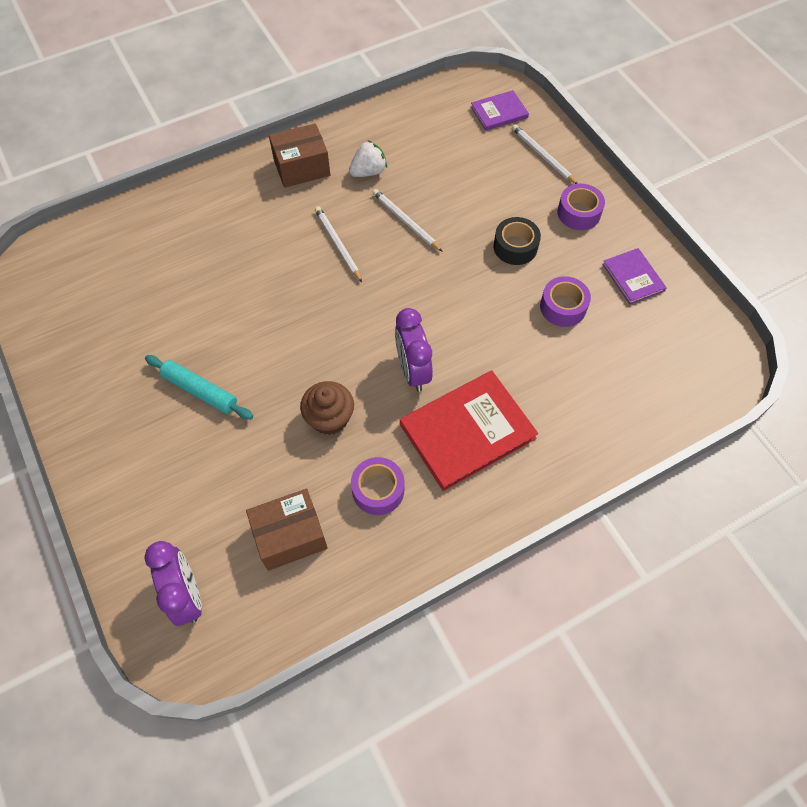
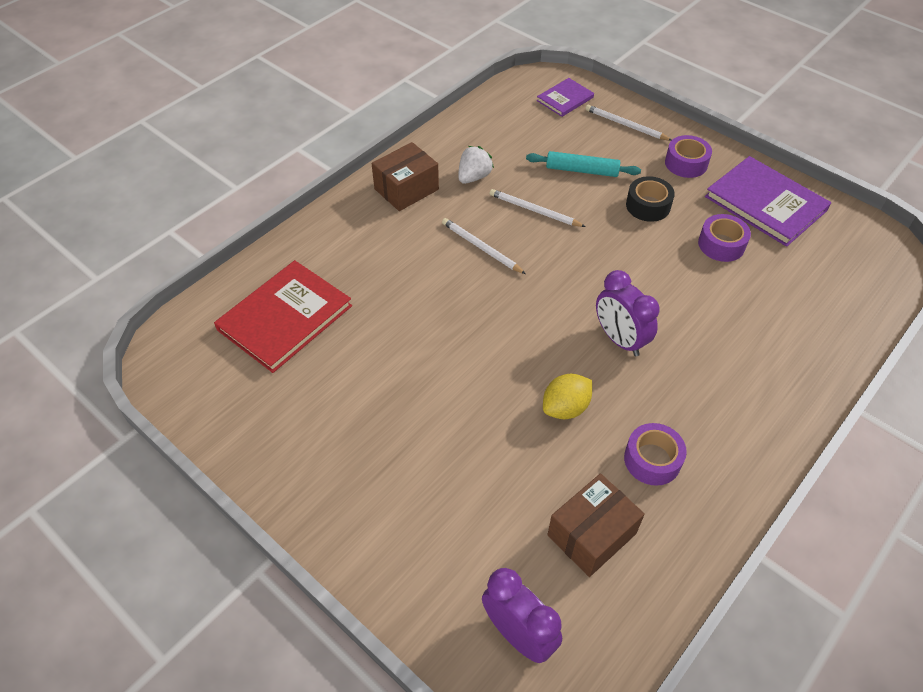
camera: 20 degrees left, 10 degrees down
turquoise rolling pin [145,355,253,420] -> turquoise rolling pin moved to [526,151,641,177]
brown cupcake [300,381,354,435] -> yellow lemon [543,374,592,419]
red book [400,371,538,491] -> red book moved to [214,260,352,373]
purple book [602,248,667,305] -> purple book [705,156,831,247], size x1.84

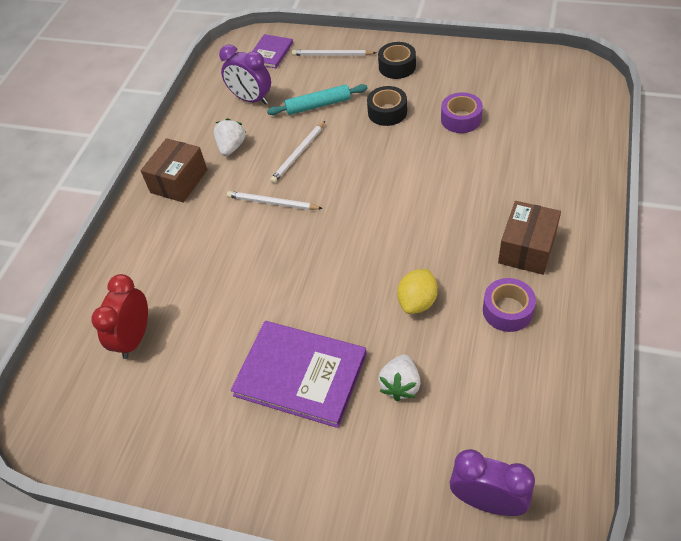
camera: 20 degrees left, 0 degrees up
red book [214,260,352,373] -> red clock [92,274,148,359]
white pencil [489,189,586,227] -> white pencil turned 60 degrees counterclockwise [270,121,325,183]
brown box [547,473,645,577] -> brown box moved to [498,201,561,275]
purple clock [596,270,659,356] -> purple clock moved to [219,44,271,105]
purple tape [665,135,712,178] -> black tape [378,42,416,79]
purple book [705,156,831,247] -> purple book moved to [231,321,367,428]
none -> white strawberry [378,354,420,401]

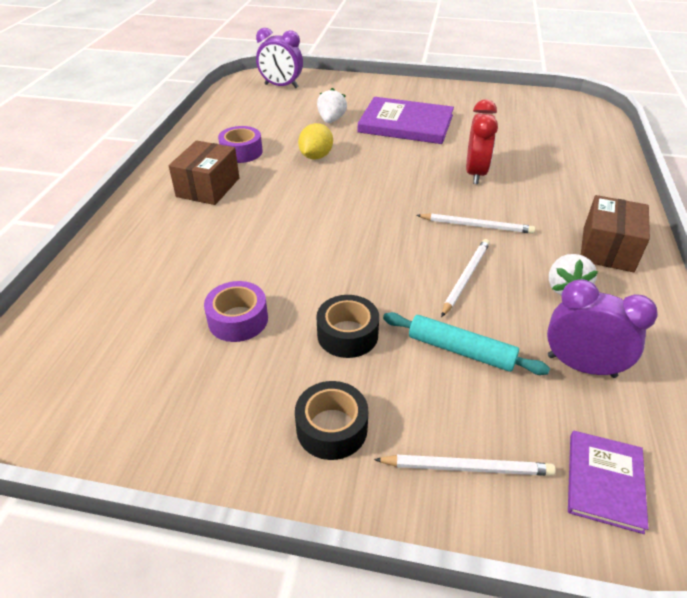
camera: 170 degrees right, 10 degrees down
red clock [92,274,148,359] -> red clock moved to [466,99,498,184]
turquoise rolling pin [267,84,368,115] -> turquoise rolling pin turned 45 degrees clockwise [383,312,550,375]

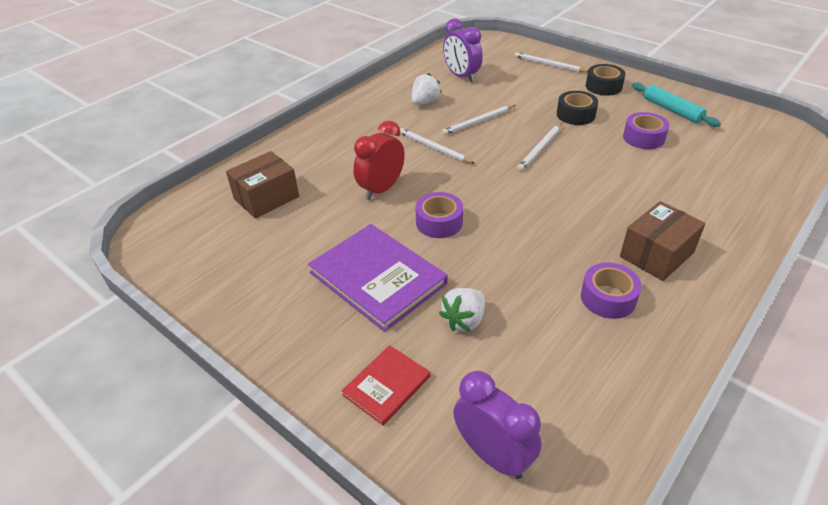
camera: 150 degrees left, 0 degrees up
yellow lemon [298,123,333,160] -> none
turquoise rolling pin [383,312,550,375] -> turquoise rolling pin moved to [632,82,721,127]
purple book [568,431,649,534] -> none
brown box [581,195,650,272] -> brown box moved to [226,151,299,219]
none -> red book [342,345,430,426]
none -> purple tape [415,192,463,238]
none -> white pencil [517,123,562,171]

